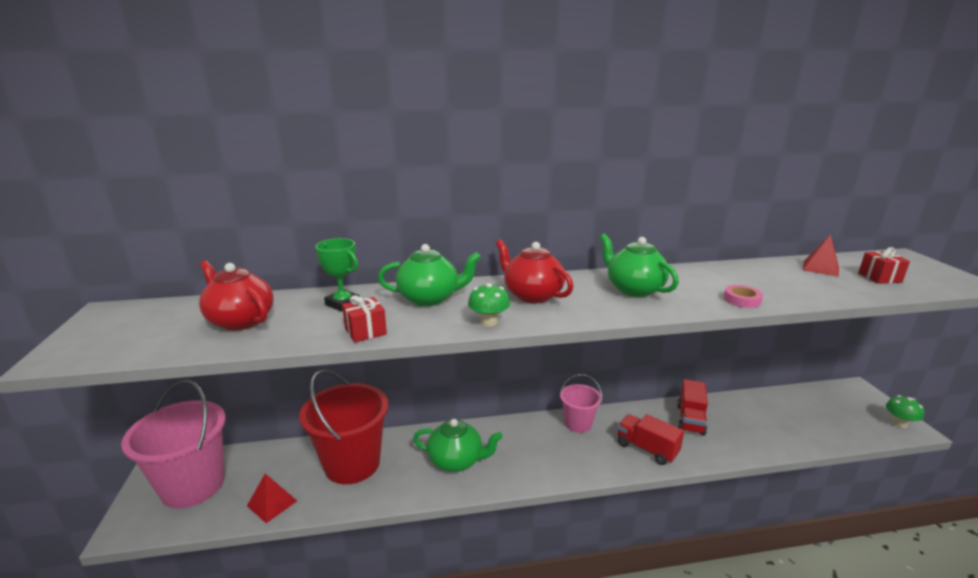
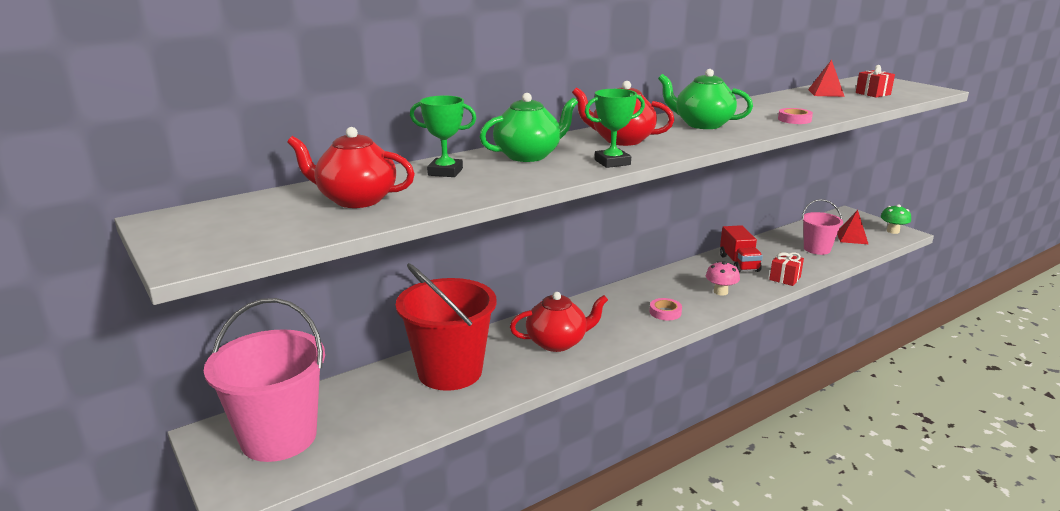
camera: 25 degrees left, 0 degrees up
red pyramid [247,473,297,523] -> red pyramid moved to [837,210,869,245]
red gift [342,296,387,343] -> red gift moved to [769,252,804,286]
green teapot [413,419,503,472] -> red teapot [510,292,608,352]
green mushroom [468,283,510,326] -> green trophy [585,89,645,168]
pink bucket [560,374,602,433] -> pink bucket moved to [802,199,843,255]
red truck [617,414,684,465] -> pink mushroom [706,261,740,296]
none -> pink tape [650,298,682,320]

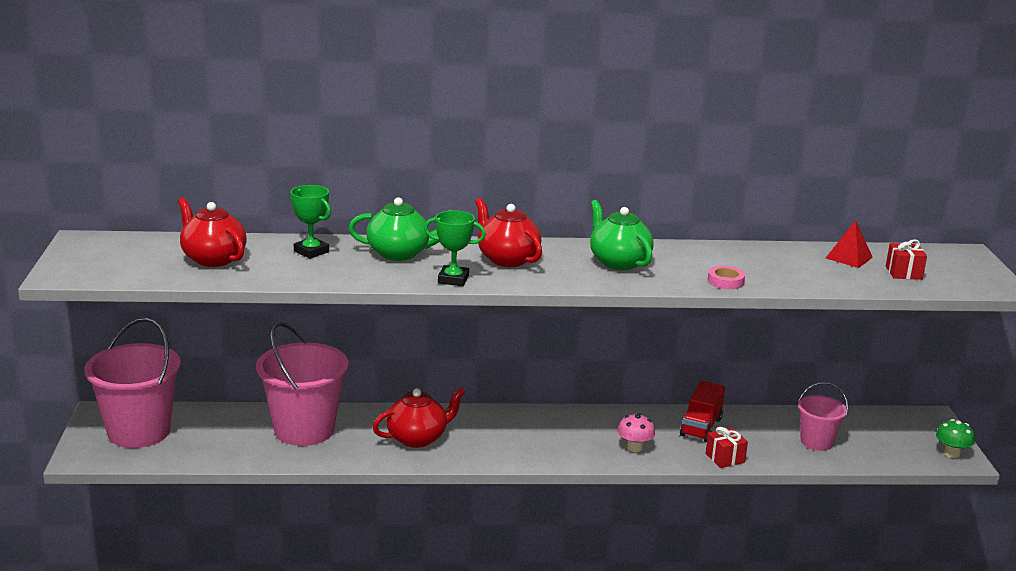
camera: 30 degrees right, 0 degrees up
red bucket [396,263,497,391] -> pink bucket [256,322,348,446]
red teapot [510,292,608,352] -> red teapot turned 45 degrees counterclockwise [372,388,465,448]
pink tape [650,298,682,320] -> none
red pyramid [837,210,869,245] -> none

